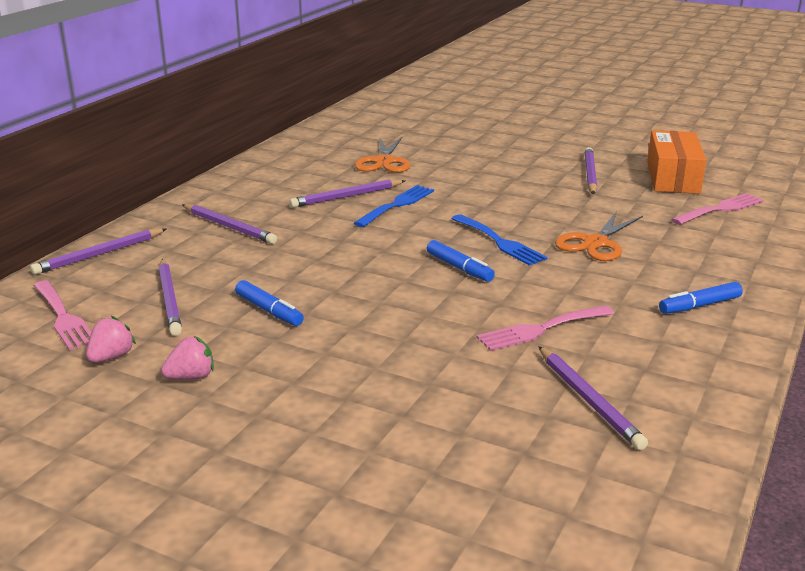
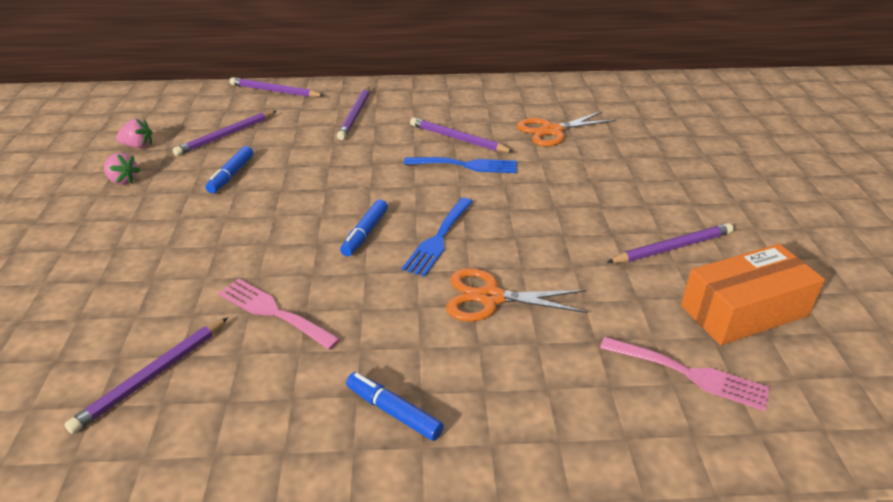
camera: 60 degrees right, 10 degrees up
pink fork [33,280,91,350] -> none

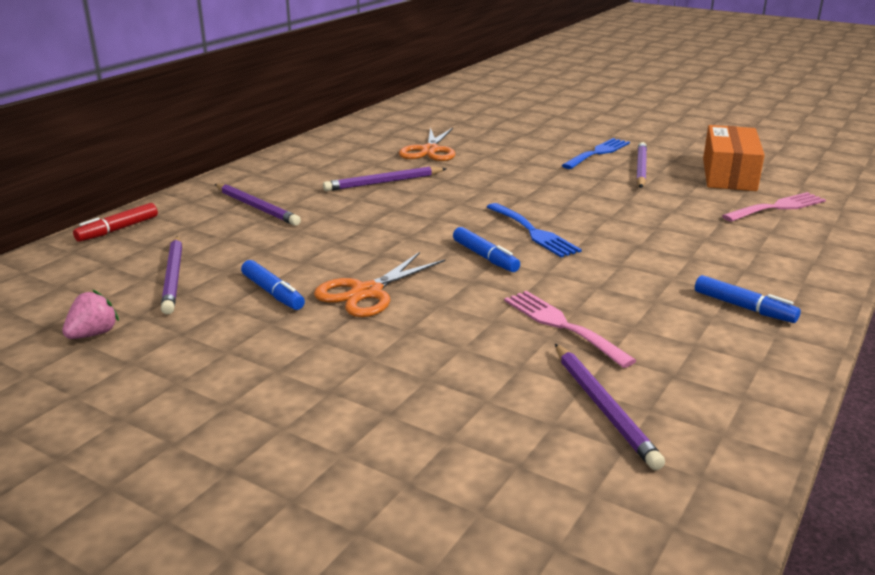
camera: 55 degrees left, 10 degrees down
pink strawberry [104,153,140,185] -> none
pink fork [218,279,341,350] -> pink fork turned 75 degrees clockwise [504,291,637,368]
purple pencil [229,77,325,97] -> red marker [73,203,158,242]
blue marker [346,372,444,441] -> blue marker turned 120 degrees counterclockwise [695,275,801,323]
blue fork [404,157,517,173] -> blue fork moved to [562,138,630,169]
orange scissors [446,268,588,321] -> orange scissors moved to [314,252,445,317]

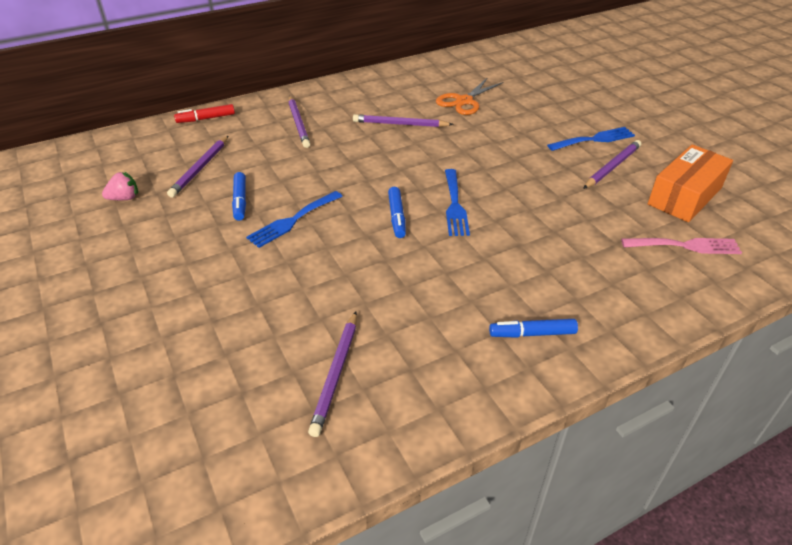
camera: 30 degrees right, 15 degrees up
orange scissors [314,252,445,317] -> blue fork [246,191,343,248]
pink fork [504,291,637,368] -> none
blue marker [695,275,801,323] -> blue marker turned 105 degrees clockwise [489,319,578,338]

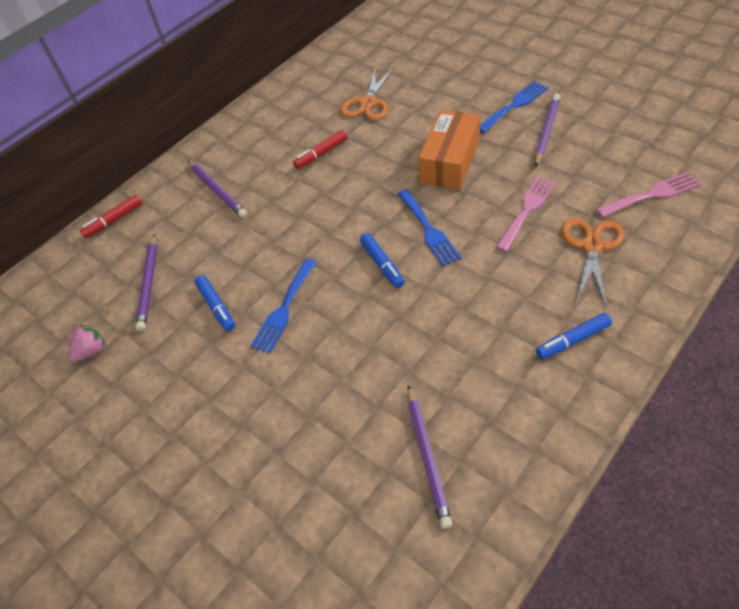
camera: 15 degrees left, 10 degrees up
purple pencil [353,114,454,127] -> red marker [293,130,348,169]
orange box [648,144,733,222] -> orange box moved to [418,109,480,190]
none -> pink fork [496,176,556,252]
none -> orange scissors [561,218,624,306]

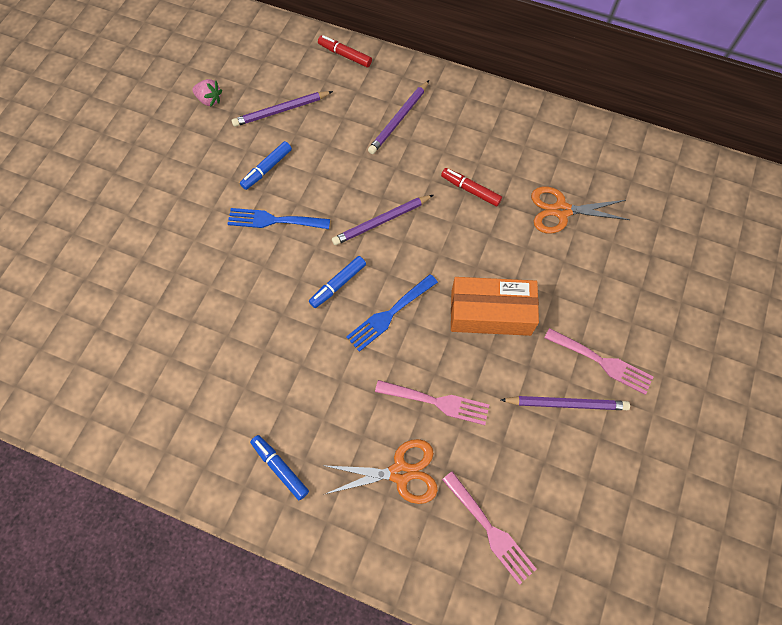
camera: 65 degrees right, 15 degrees up
purple pencil [407,385,452,529] -> purple pencil moved to [332,195,433,245]
blue fork [480,81,548,133] -> pink fork [544,328,653,395]

